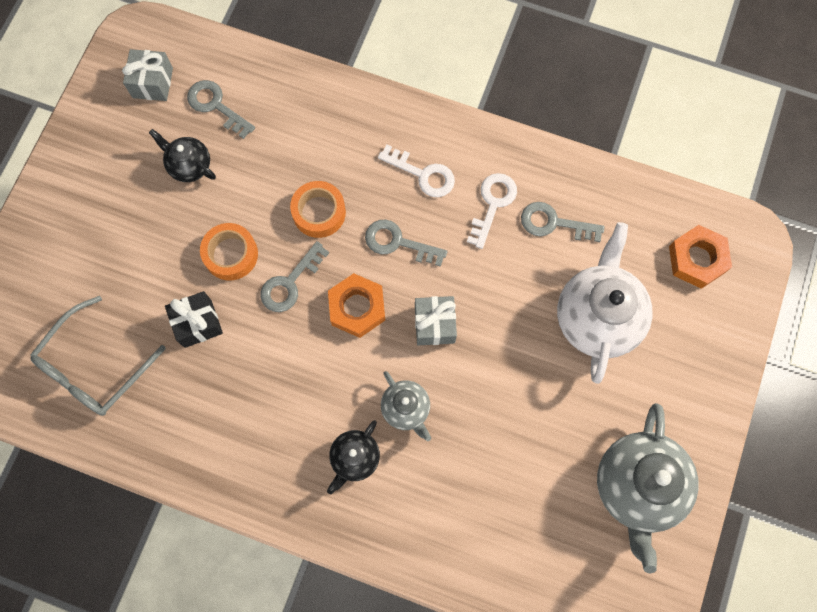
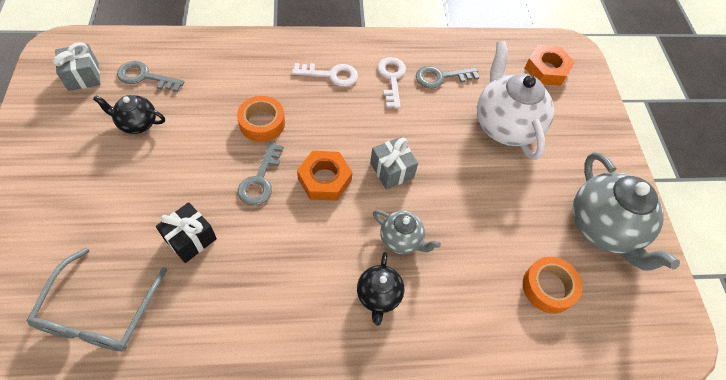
camera: 30 degrees left, 15 degrees down
orange tape [200,223,258,280] -> orange tape moved to [523,257,582,313]
grey key [365,219,447,267] -> none

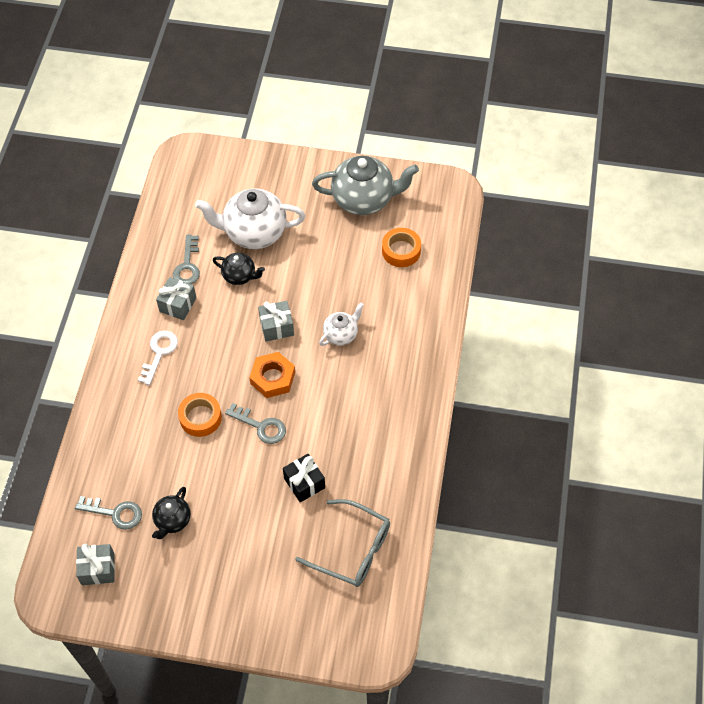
camera: 70 degrees left, 0 degrees up
grey key [117,61,185,92] -> grey key turned 105 degrees counterclockwise [75,496,142,530]
black teapot [357,252,404,326] -> black teapot moved to [213,253,265,285]
grey teapot [373,210,441,254] -> white teapot [319,303,364,346]
white key [378,57,406,108] -> grey gift [156,277,196,320]
orange nut [525,45,575,86] -> none

